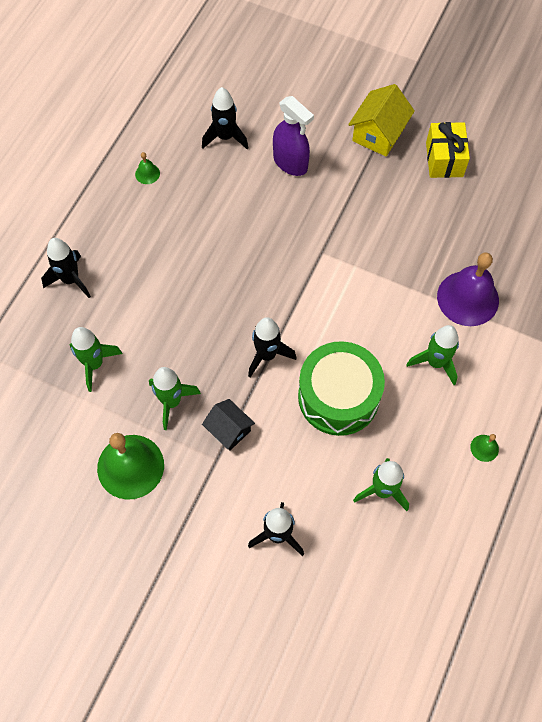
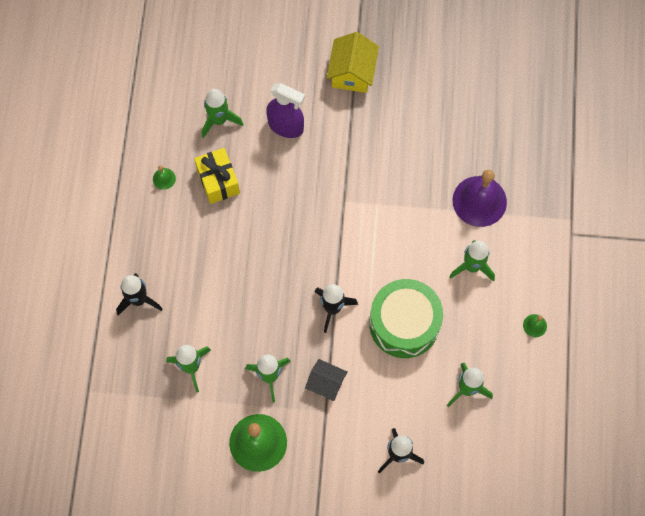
camera: 20 degrees left, 5 degrees up
black rocket [202,87,248,149] -> green rocket [202,89,243,138]
yellow gift [426,122,470,178] -> yellow gift moved to [194,148,240,204]

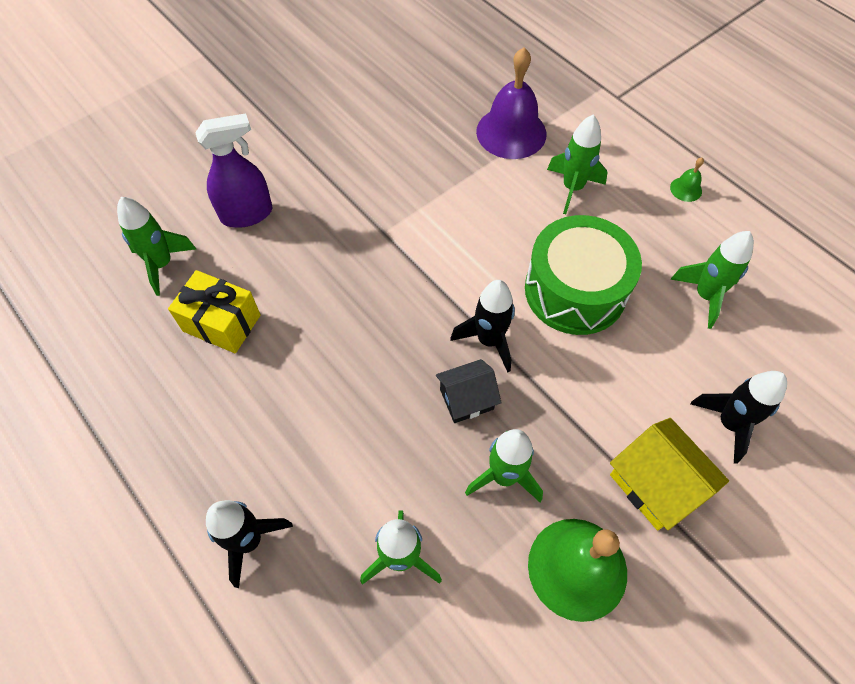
camera: 45 degrees left, 10 degrees down
green bell [153,165,176,190] -> none
black house [305,359,348,401] -> black house moved to [436,359,502,423]
yellow house [327,32,379,93] -> yellow house moved to [610,418,729,530]

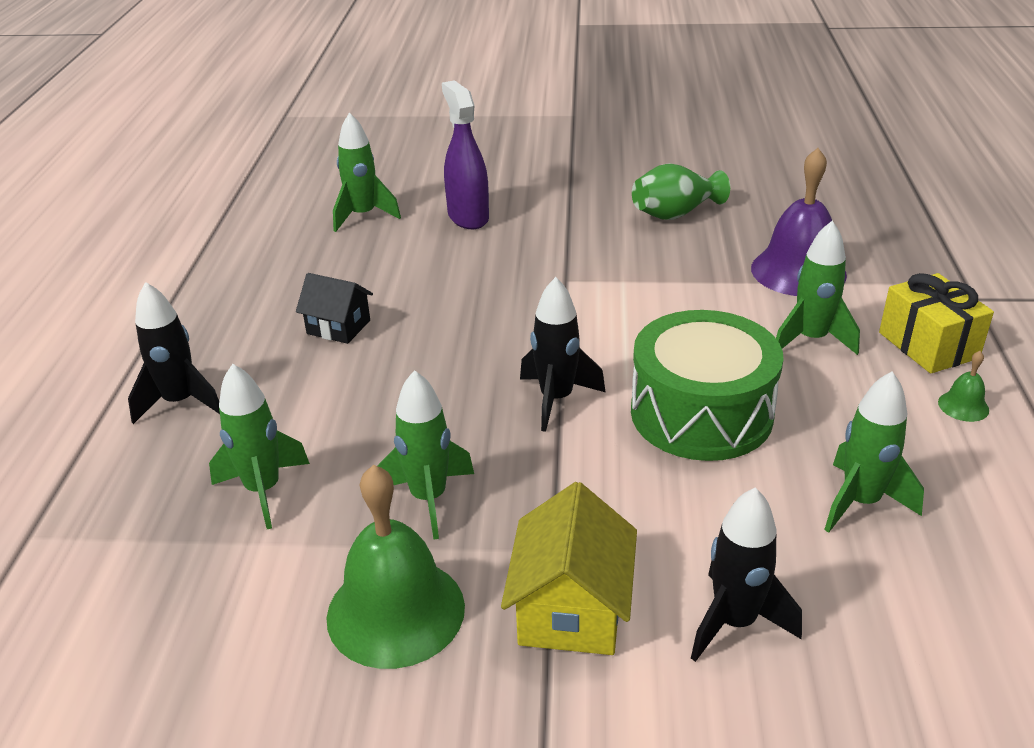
camera: 45 degrees right, 25 degrees down
yellow gift [168,270,261,353] -> yellow gift moved to [879,273,994,374]
purple spray bottle [195,113,272,228] -> purple spray bottle turned 135 degrees counterclockwise [442,80,489,229]
black house [436,359,502,423] -> black house moved to [296,273,373,344]
none -> green vase [632,163,730,220]

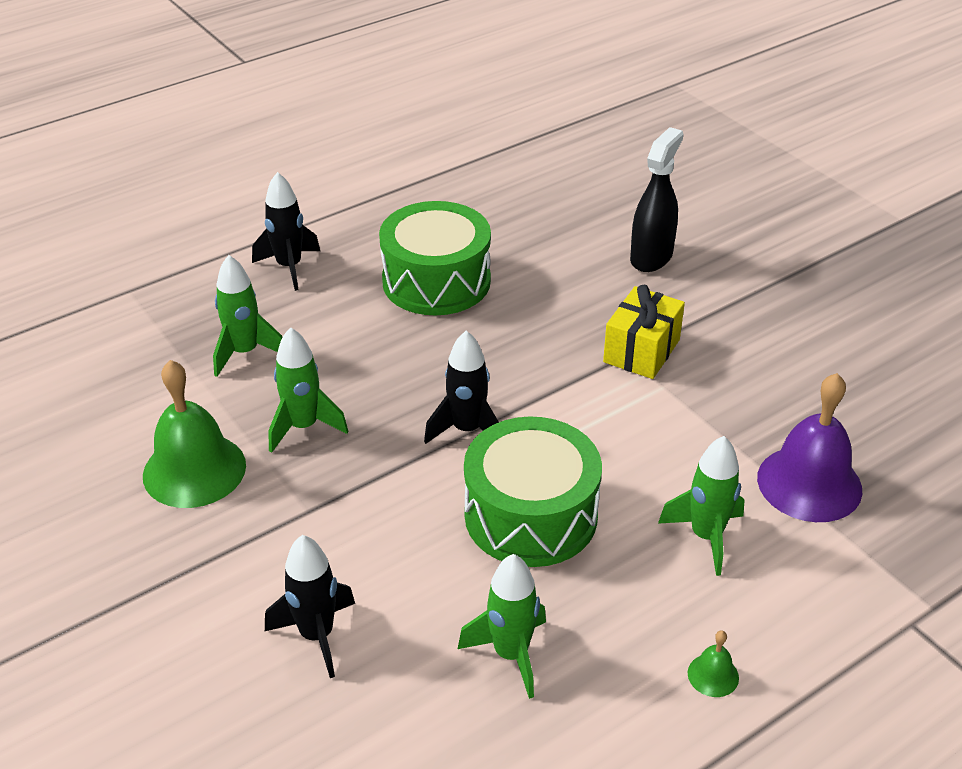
camera: 50 degrees right, 5 degrees up
black house [296,273,373,344] -> green drum [379,201,491,316]
green rocket [333,112,401,232] -> none
purple spray bottle [442,80,489,229] -> black spray bottle [630,127,683,272]
yellow house [501,482,637,655] -> none
green vase [632,163,730,220] -> none
yellow gift [879,273,994,374] -> yellow gift moved to [603,285,685,379]

